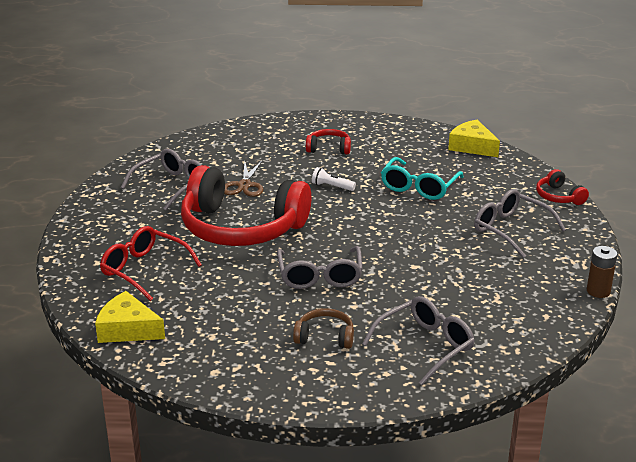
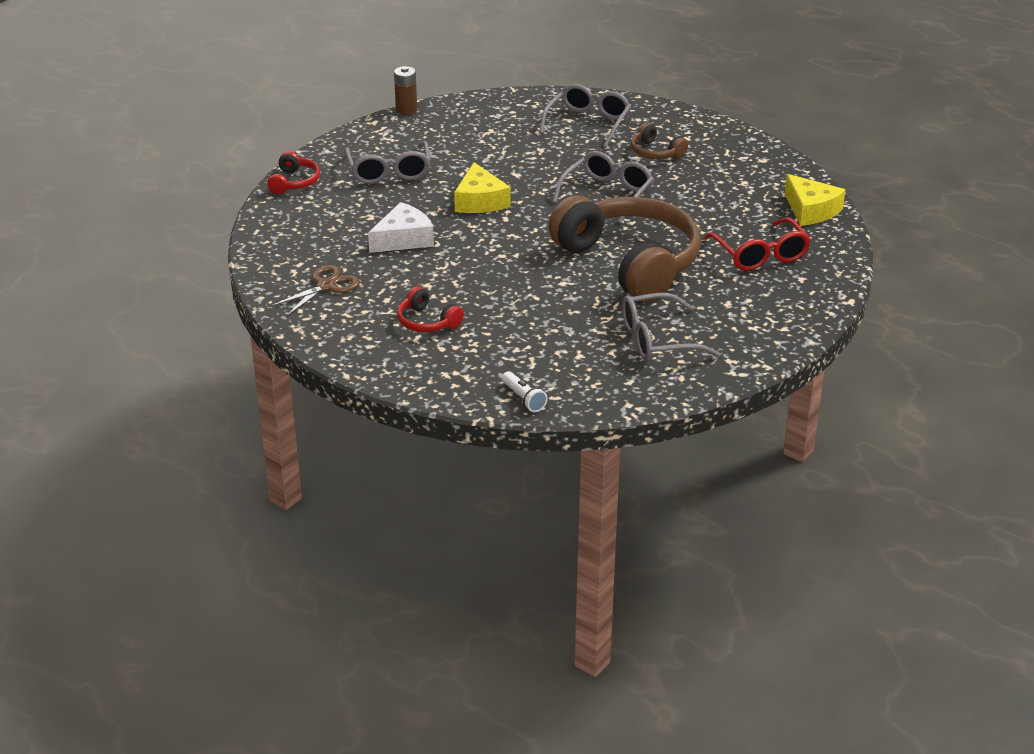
camera: 145 degrees left, 5 degrees up
red headphones [181,165,312,246] -> brown headphones [549,195,701,302]
brown scissors [224,161,263,197] -> brown scissors moved to [270,265,360,317]
white flashlight [312,167,356,191] -> white flashlight moved to [502,371,548,412]
grey glasses [362,296,475,385] -> grey glasses turned 120 degrees clockwise [539,84,631,148]
turquoise glasses [381,157,464,200] -> white cheese [368,202,434,253]
yellow cheese [448,120,500,157] -> yellow cheese moved to [454,162,511,213]

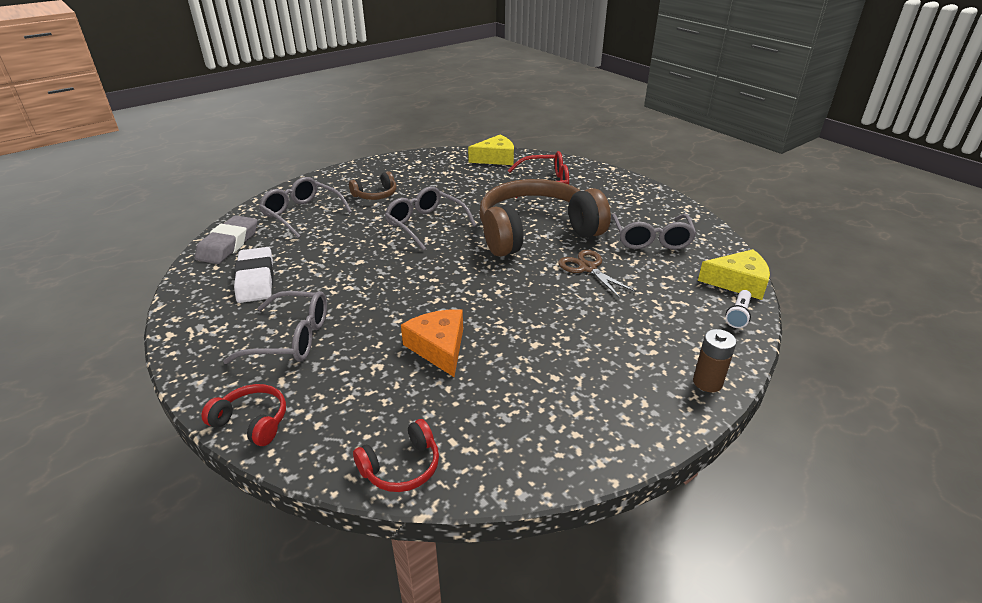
camera: 75 degrees left, 0 degrees up
brown scissors [270,265,360,317] -> brown scissors moved to [558,250,636,298]
white cheese [368,202,434,253] -> orange cheese [401,309,463,377]
brown battery [394,66,417,115] -> brown battery moved to [693,329,737,392]
red headphones [397,286,464,332] -> red headphones moved to [353,419,439,492]
yellow cheese [454,162,511,213] -> yellow cheese moved to [698,249,770,300]
white flashlight [502,371,548,412] -> white flashlight turned 135 degrees clockwise [726,290,751,328]
none -> grey eraser [195,215,257,264]
none -> white eraser [234,247,274,303]

